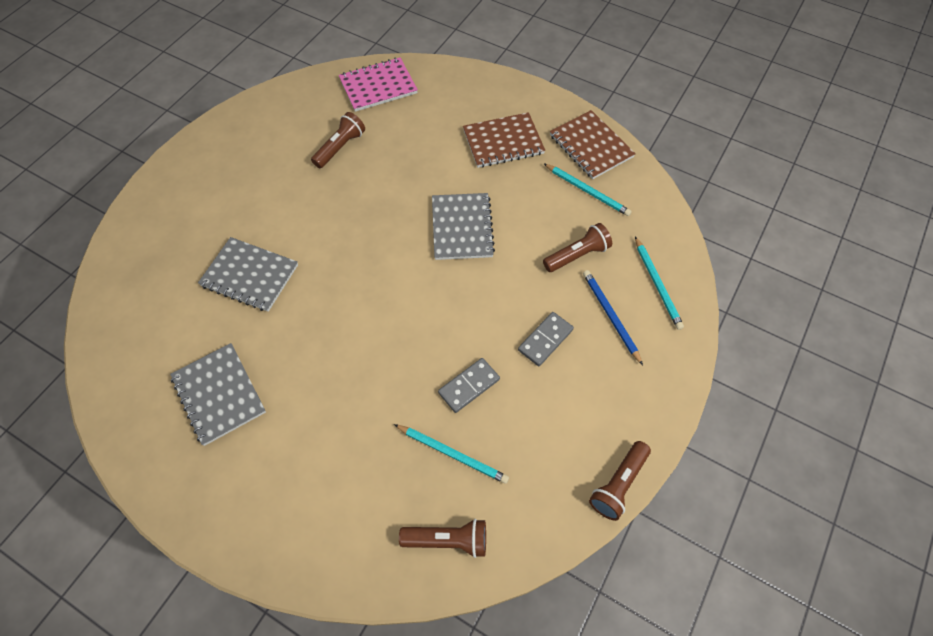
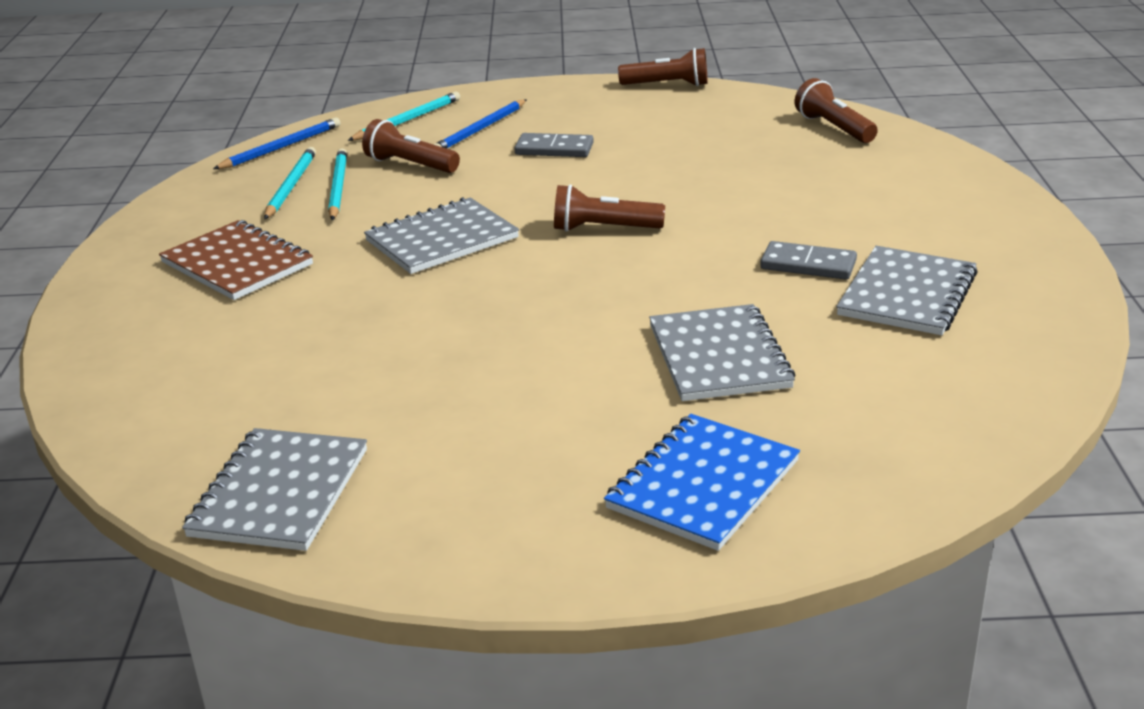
camera: 120 degrees left, 30 degrees down
brown flashlight [311,112,365,168] -> brown flashlight moved to [554,184,665,232]
pink notebook [339,57,418,112] -> none
turquoise pencil [394,424,509,484] -> turquoise pencil moved to [328,148,347,220]
grey domino [438,358,500,413] -> grey domino moved to [760,241,857,280]
brown notebook [550,110,636,179] -> none
none -> grey notebook [182,428,367,551]
none -> blue pencil [213,118,340,169]
none -> blue notebook [604,414,800,551]

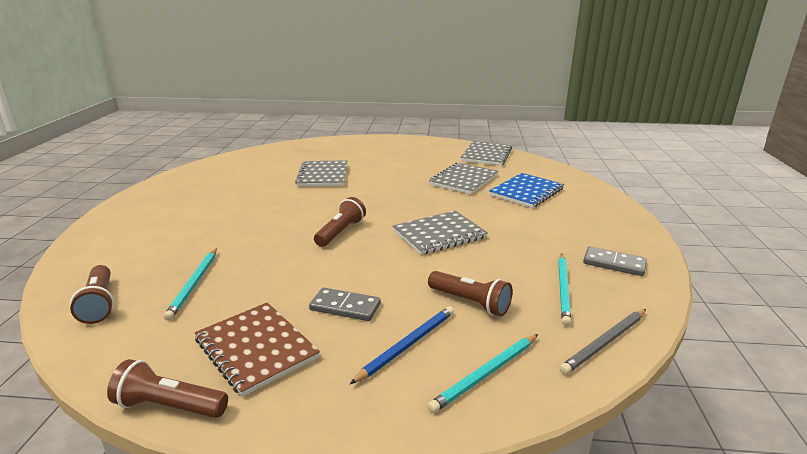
camera: 175 degrees left, 5 degrees down
brown notebook [159,220,313,300] -> brown notebook moved to [195,302,320,397]
blue pencil [213,118,340,169] -> grey pencil [559,309,646,375]
turquoise pencil [328,148,347,220] -> turquoise pencil moved to [164,248,217,321]
brown flashlight [554,184,665,232] -> brown flashlight turned 75 degrees counterclockwise [314,197,366,247]
blue notebook [604,414,800,551] -> blue notebook moved to [489,173,564,208]
grey domino [760,241,857,280] -> grey domino moved to [583,246,647,276]
grey notebook [836,246,978,335] -> grey notebook moved to [429,162,498,194]

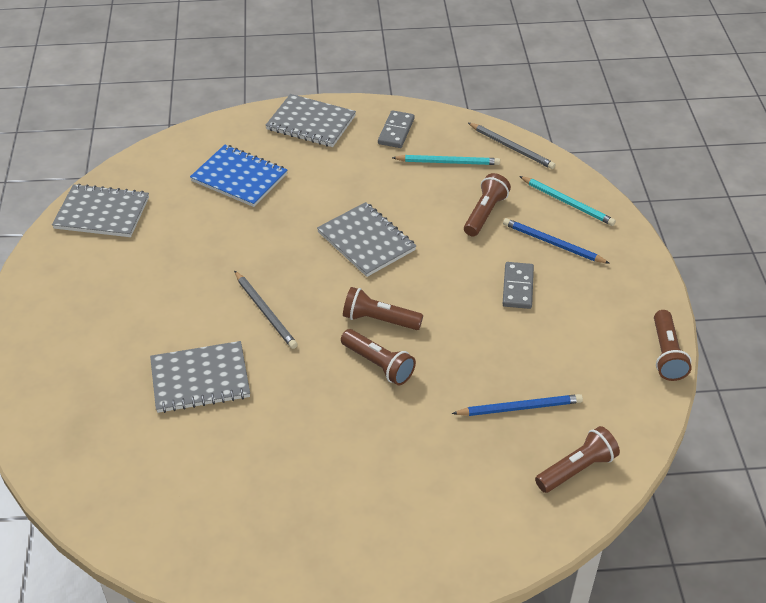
camera: 100 degrees left, 20 degrees up
turquoise pencil [164,248,217,321] -> blue pencil [452,394,583,416]
brown notebook [195,302,320,397] -> none
grey notebook [429,162,498,194] -> grey notebook moved to [265,94,356,147]
none -> grey pencil [234,271,298,349]
none -> brown flashlight [341,329,416,385]

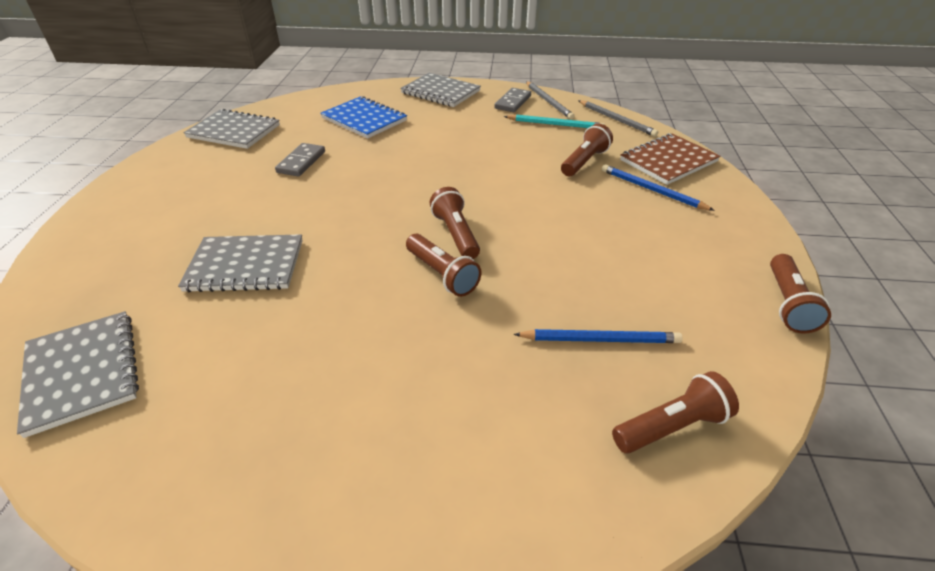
camera: 10 degrees right, 5 degrees down
grey pencil [234,271,298,349] -> grey pencil moved to [526,81,575,120]
grey notebook [317,202,416,277] -> grey notebook moved to [17,311,139,438]
brown flashlight [343,287,423,330] -> brown flashlight turned 45 degrees clockwise [430,187,480,259]
grey domino [503,262,534,309] -> grey domino moved to [275,143,325,177]
turquoise pencil [519,176,616,226] -> brown notebook [620,133,720,185]

